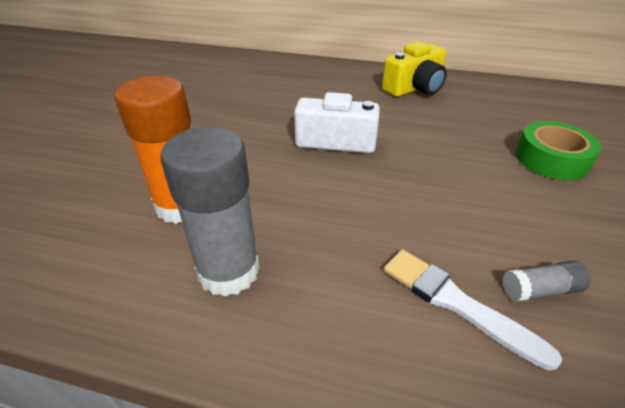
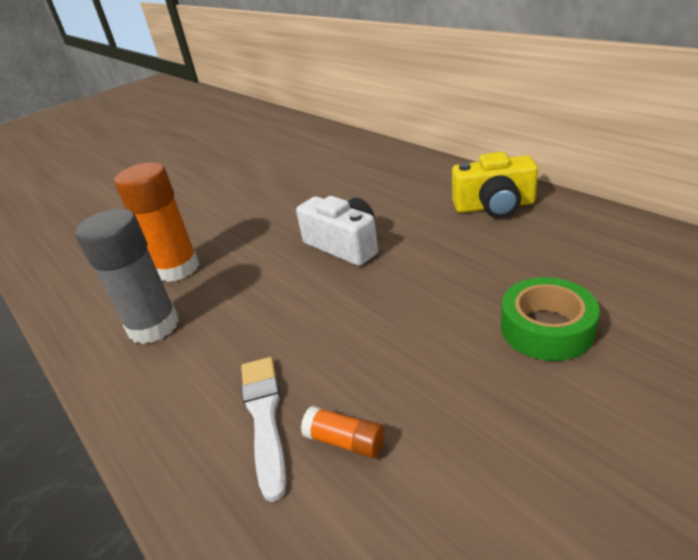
camera: 40 degrees right, 5 degrees down
grey glue stick [503,261,591,302] -> orange glue stick [301,406,385,459]

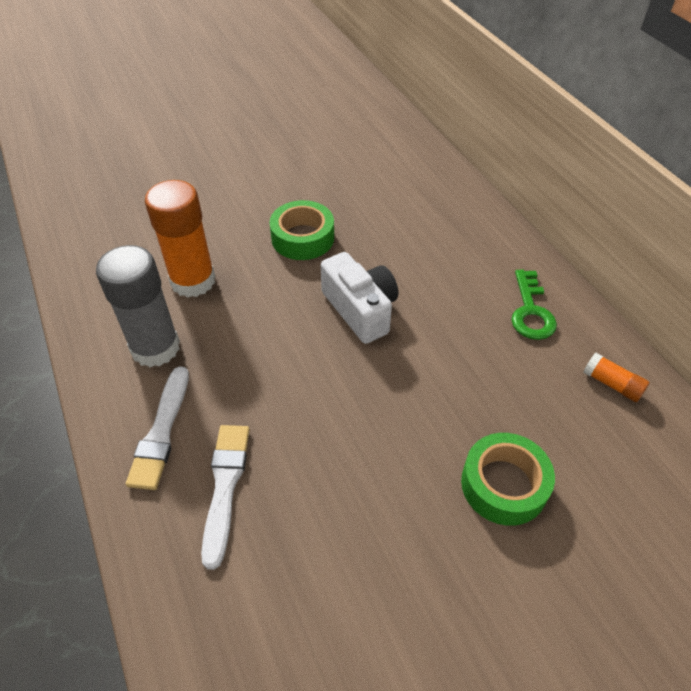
camera: 10 degrees right, 15 degrees up
orange glue stick [301,406,385,459] -> orange glue stick moved to [583,353,650,402]
yellow camera [452,152,538,218] -> green key [511,270,557,340]
none -> white brush [126,366,189,490]
none -> green tape [269,200,334,260]

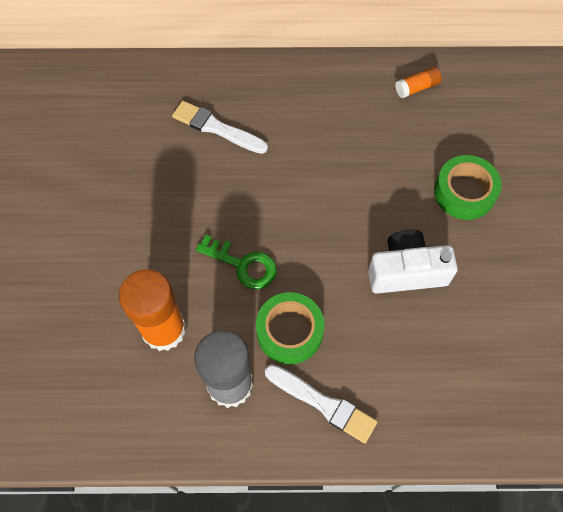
camera: 65 degrees left, 15 degrees up
white brush [201,425,250,570] -> white brush moved to [172,101,268,154]
green tape [269,200,334,260] -> green tape moved to [256,292,324,364]
white camera [321,252,398,344] -> white camera moved to [368,229,458,294]
green key [511,270,557,340] -> green key moved to [196,235,277,289]

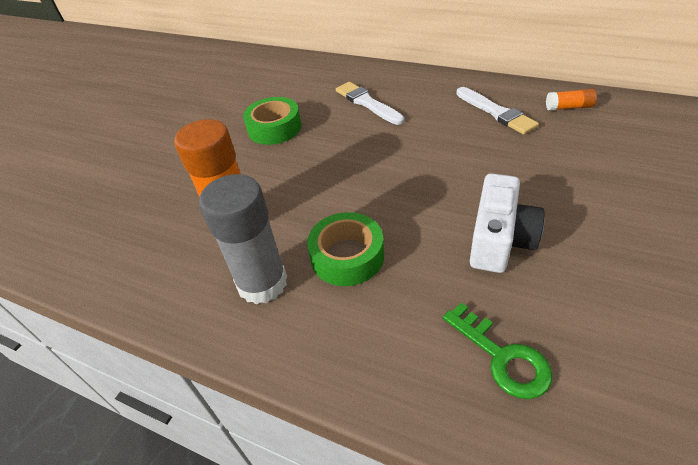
camera: 30 degrees right, 20 degrees down
green key [196,235,277,289] -> green key moved to [443,303,552,399]
white brush [265,364,377,443] -> white brush moved to [456,87,539,135]
white camera [368,229,458,294] -> white camera turned 90 degrees clockwise [470,173,545,273]
green tape [434,155,502,220] -> green tape moved to [243,97,301,145]

